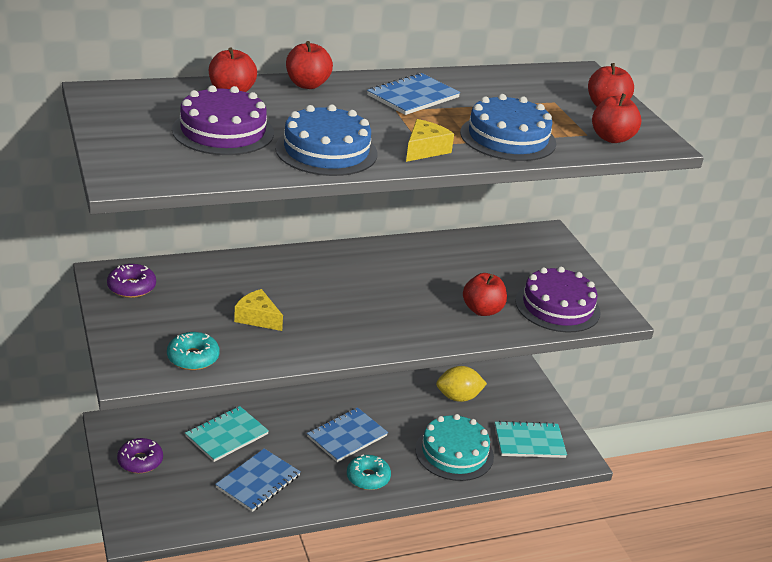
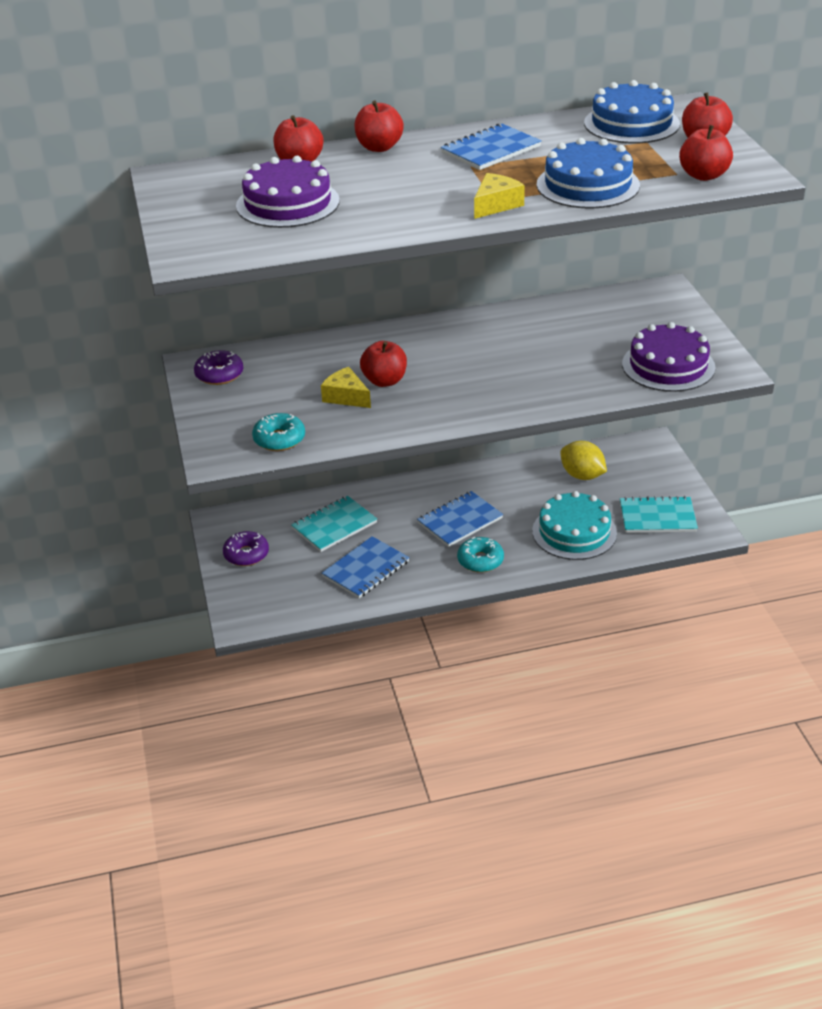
camera: 10 degrees right, 5 degrees up
blue cake [275,104,377,176] -> blue cake moved to [584,80,680,143]
yellow lemon [436,366,487,402] -> yellow lemon turned 45 degrees clockwise [560,441,607,480]
red apple [463,273,507,316] -> red apple moved to [360,341,407,387]

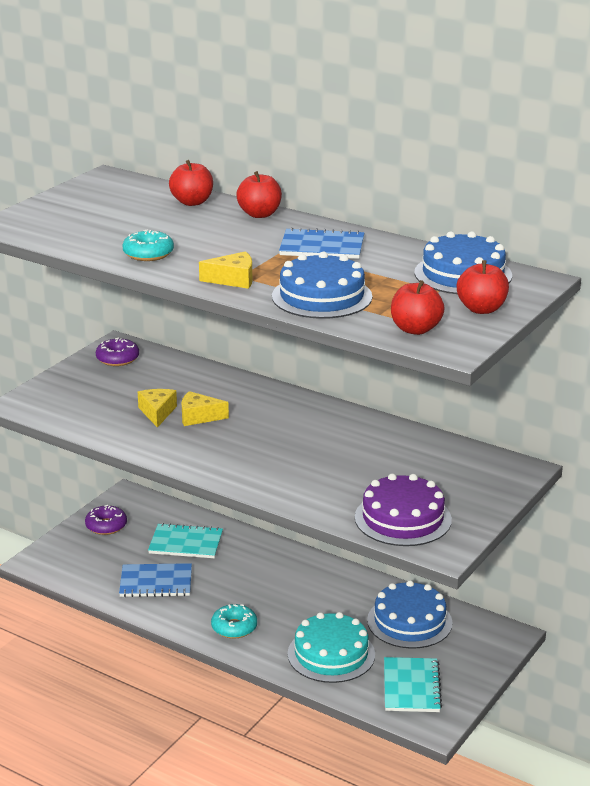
camera: 45 degrees right, 10 degrees down
purple cake [236,156,340,228] -> none
turquoise donut [252,413,305,451] -> turquoise donut moved to [123,230,174,261]
red apple [360,341,407,387] -> yellow cheese [181,391,229,426]
blue notebook [417,491,503,547] -> none
yellow lemon [560,441,607,480] -> blue cake [367,580,453,649]
turquoise notebook [620,496,698,533] -> turquoise notebook turned 45 degrees clockwise [384,657,442,712]

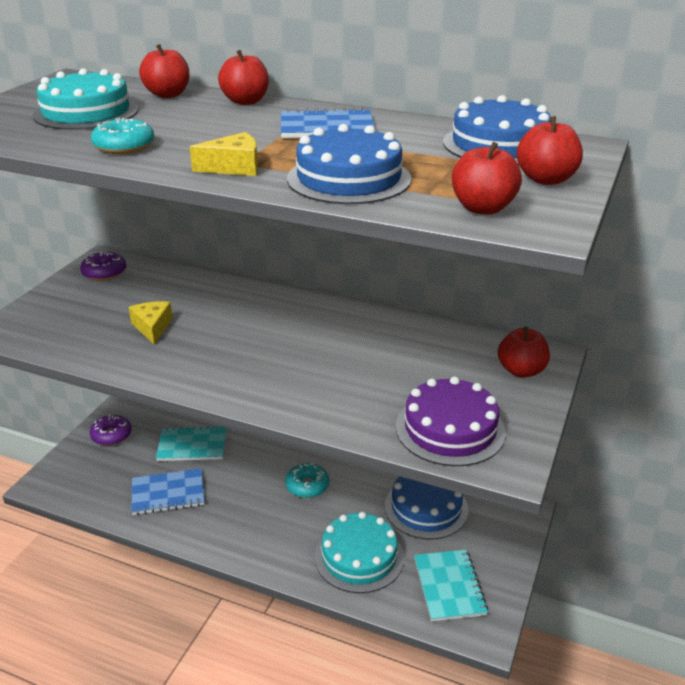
camera: 10 degrees left, 5 degrees up
yellow cheese [181,391,229,426] -> none
turquoise donut [211,604,257,639] -> turquoise donut moved to [285,463,329,498]
none -> turquoise cake [33,68,139,130]
none -> red apple [498,327,550,378]

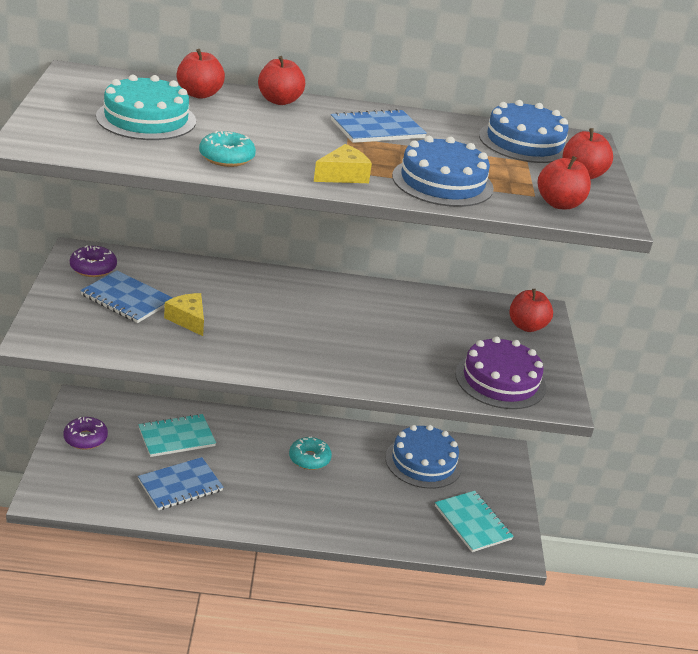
camera: 25 degrees left, 0 degrees up
turquoise cake [315,512,404,593] -> none
none -> blue notebook [80,270,173,323]

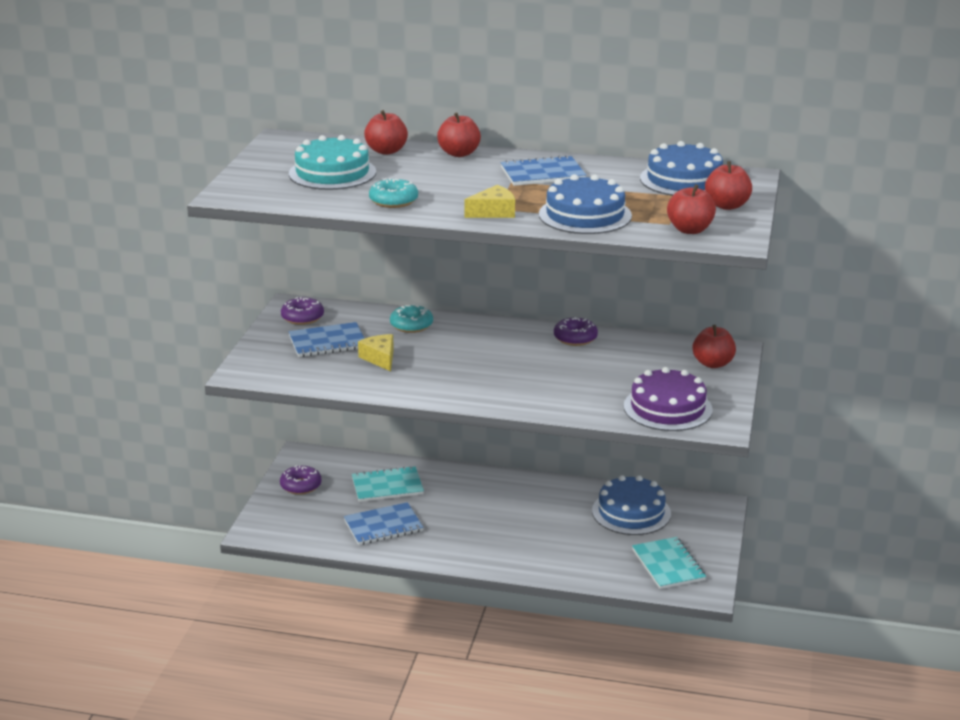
camera: 15 degrees right, 5 degrees down
blue notebook [80,270,173,323] -> blue notebook turned 60 degrees counterclockwise [288,322,365,357]
turquoise donut [289,437,332,470] -> turquoise donut moved to [390,304,433,333]
none -> purple donut [554,317,598,346]

